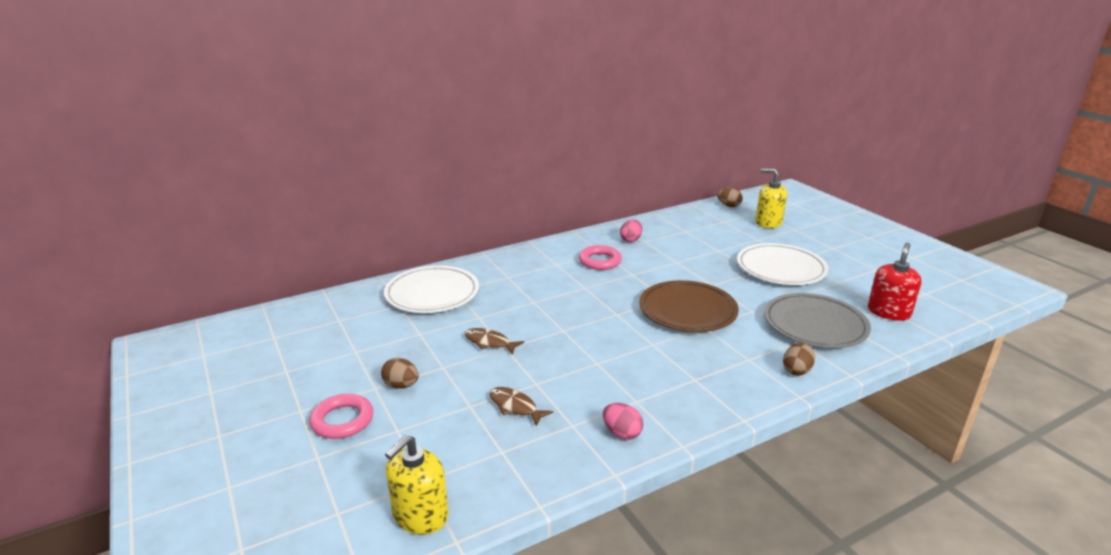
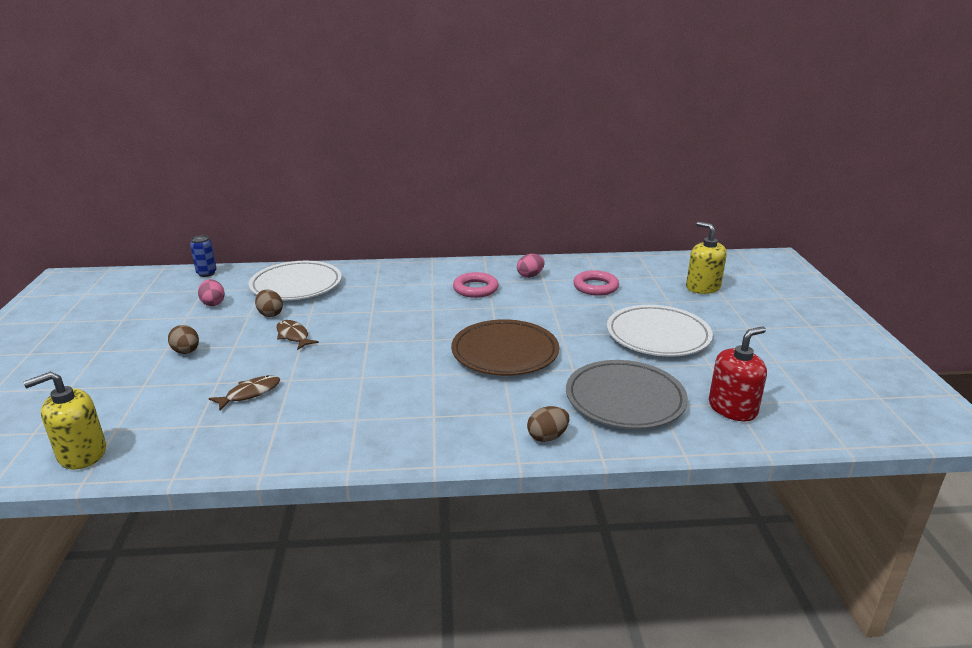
camera: 25 degrees right, 0 degrees up
pink ring [309,394,373,439] -> pink ring moved to [573,270,619,296]
brown fish [490,387,553,426] -> brown fish turned 75 degrees clockwise [209,375,280,410]
pink egg [603,403,644,440] -> pink egg moved to [198,279,225,306]
brown egg [717,187,743,207] -> brown egg moved to [255,289,283,317]
none -> blue can [190,235,217,277]

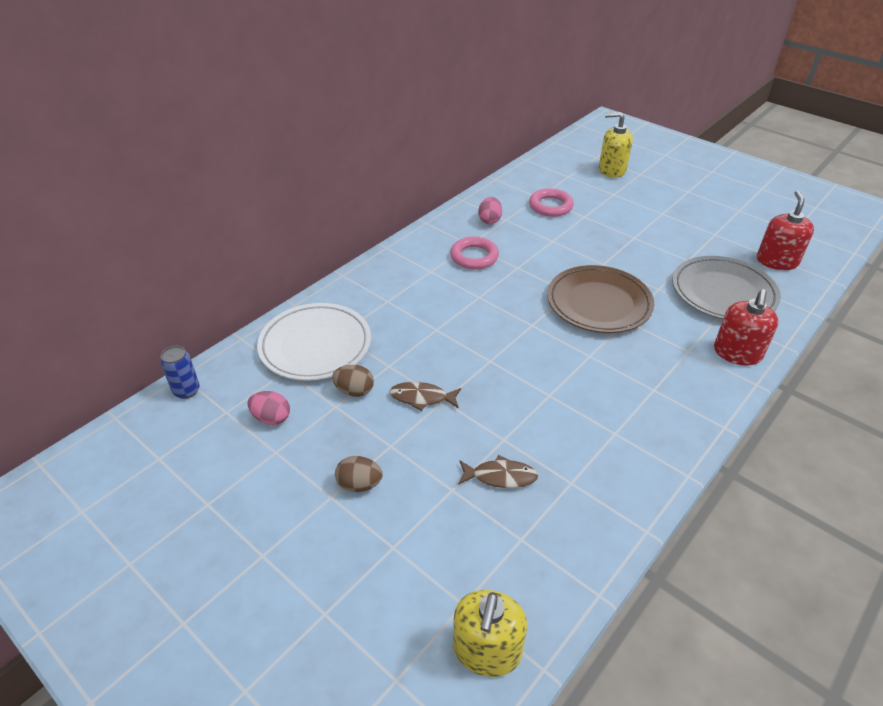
camera: 45 degrees left, 15 degrees up
brown fish [209,375,280,410] -> brown fish turned 90 degrees clockwise [458,455,538,488]
brown egg [527,406,569,442] -> red soap dispenser [714,289,779,366]
white plate [607,305,713,357] -> none

